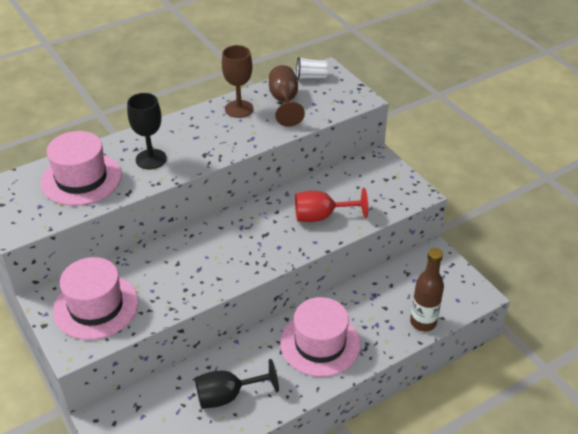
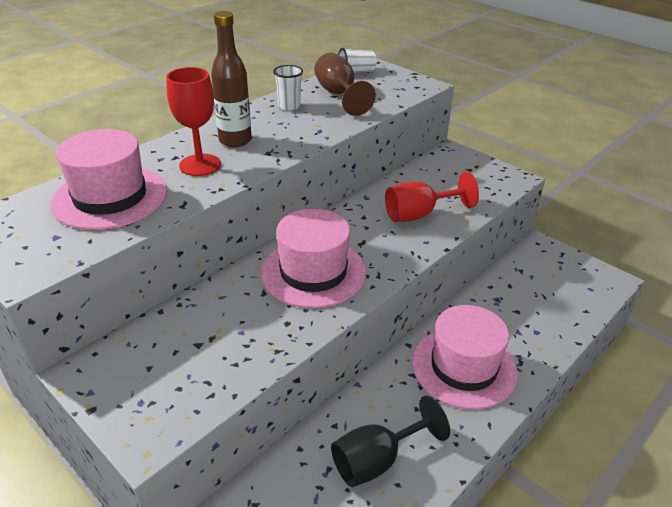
camera: 15 degrees left, 5 degrees down
pink hat [53,257,139,340] -> pink hat moved to [261,209,366,308]
black goblet [127,93,167,169] -> red goblet [166,67,221,176]
brown goblet [222,45,254,118] -> white cup [273,65,303,111]
brown bottle [410,248,444,332] -> brown bottle moved to [211,11,252,147]

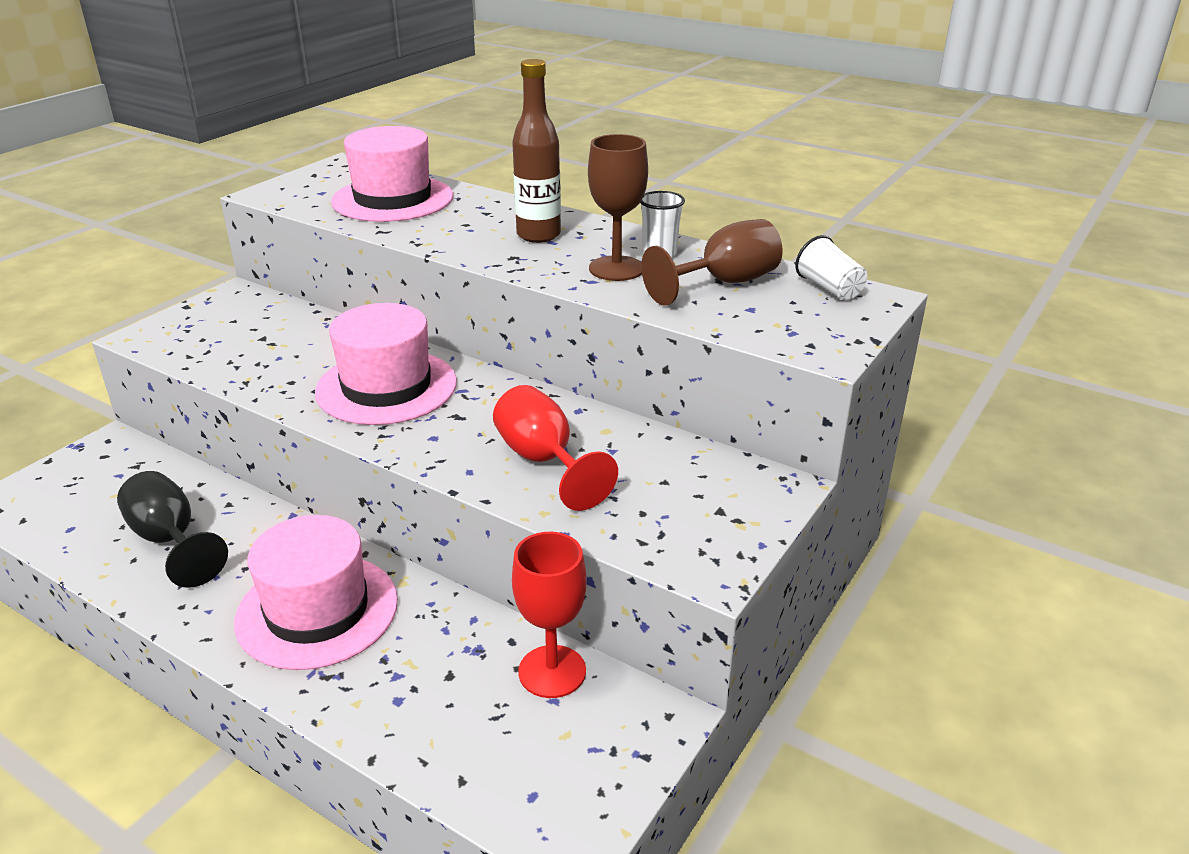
camera: 80 degrees right, 5 degrees down
red goblet [166,67,221,176] -> red goblet moved to [512,532,587,698]
none -> brown goblet [588,134,648,281]

